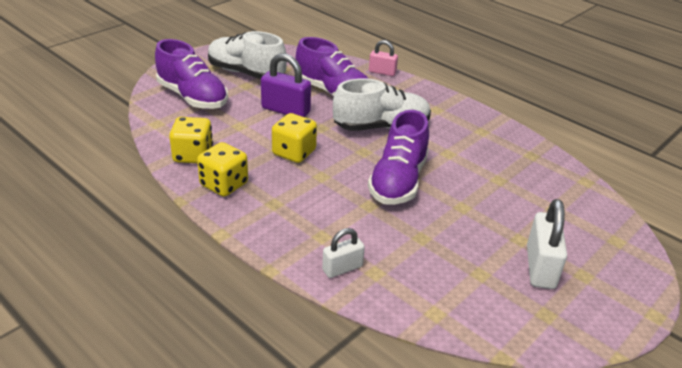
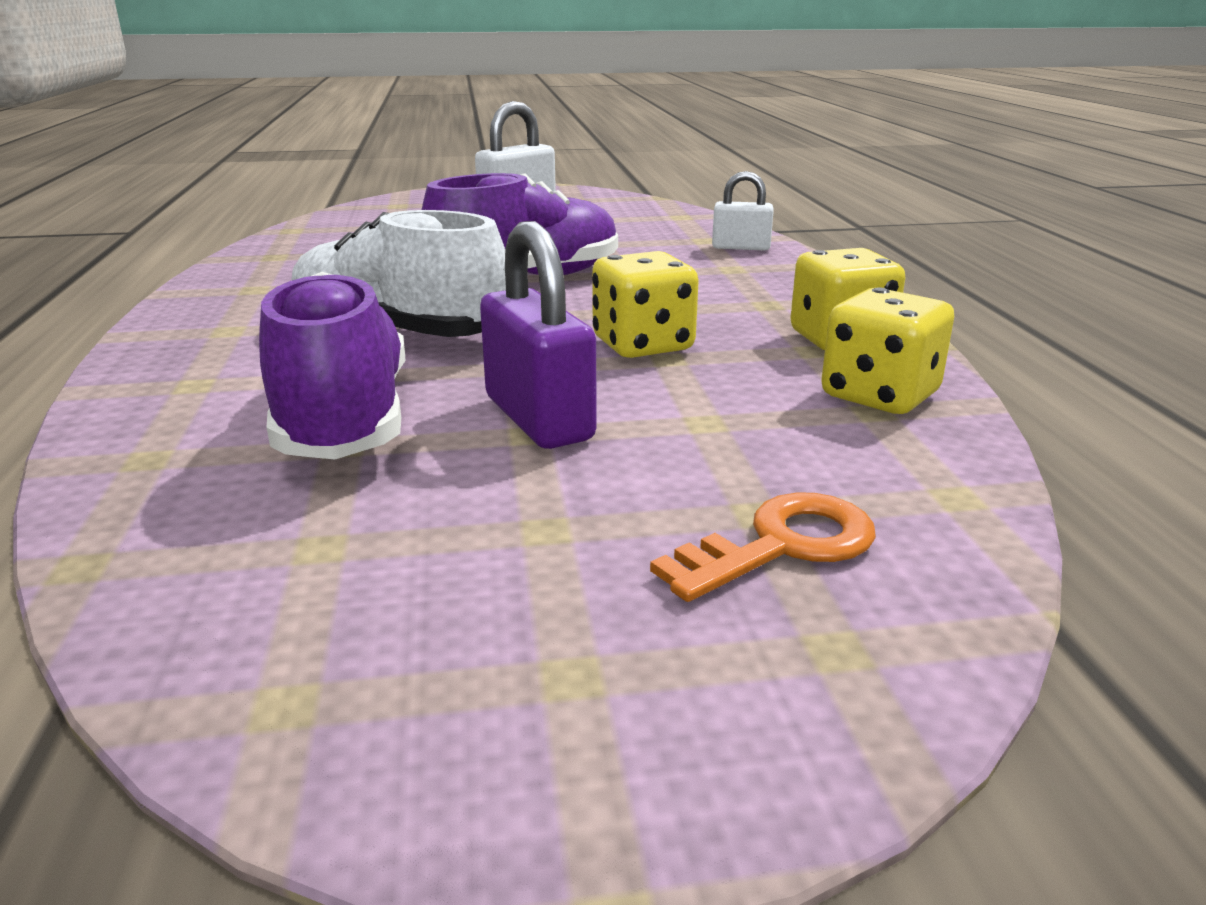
camera: 140 degrees left, 10 degrees down
purple shoe [155,39,228,109] -> orange key [650,492,876,602]
white shoe [208,31,287,79] -> none
pink padlock [369,40,398,76] -> none

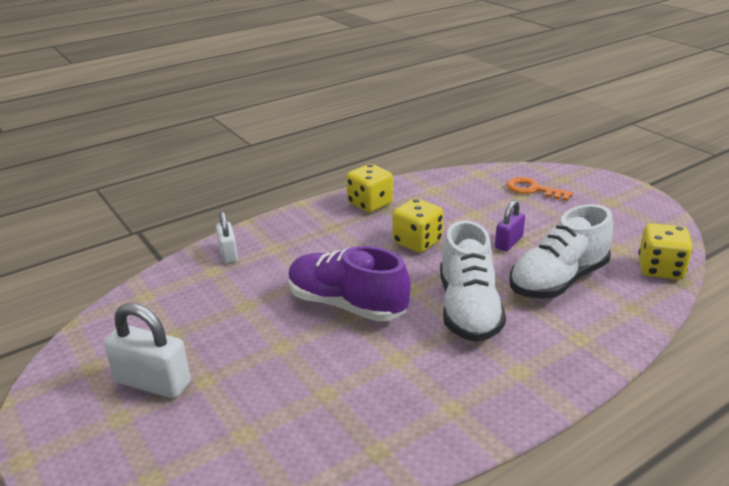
camera: 115 degrees left, 5 degrees up
purple shoe [259,272,405,460] -> white shoe [509,204,613,299]
purple padlock [480,221,597,449] -> purple padlock [495,200,525,251], size x0.62
yellow dice [821,287,954,414] -> yellow dice moved to [638,223,693,280]

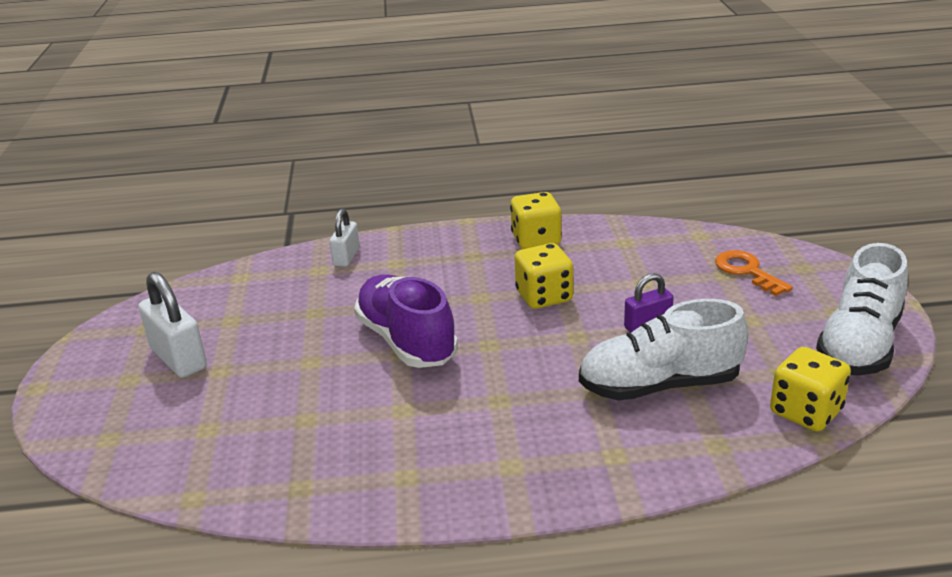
camera: 30 degrees right, 0 degrees up
white shoe [440,220,506,342] -> white shoe moved to [816,243,908,376]

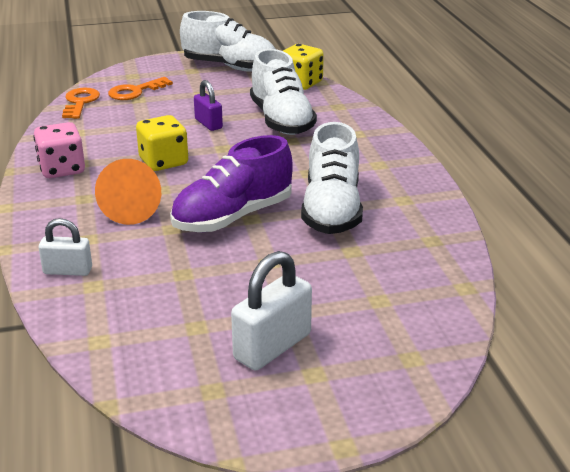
camera: 100 degrees left, 0 degrees up
yellow dice [510,192,562,249] -> pink dice [33,122,85,178]
none -> orange key [62,88,100,119]
none -> orange cone [95,159,161,225]
none -> white shoe [301,122,363,234]

